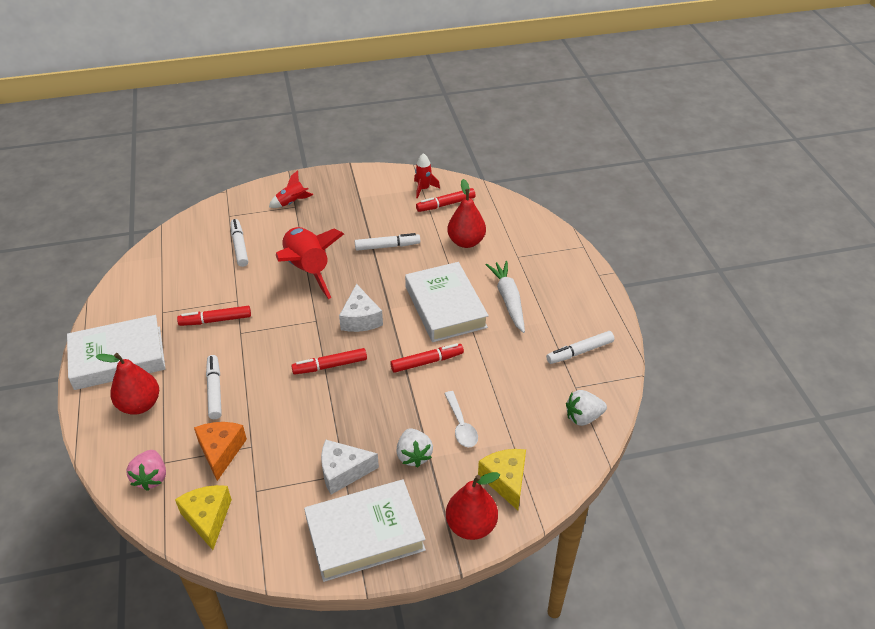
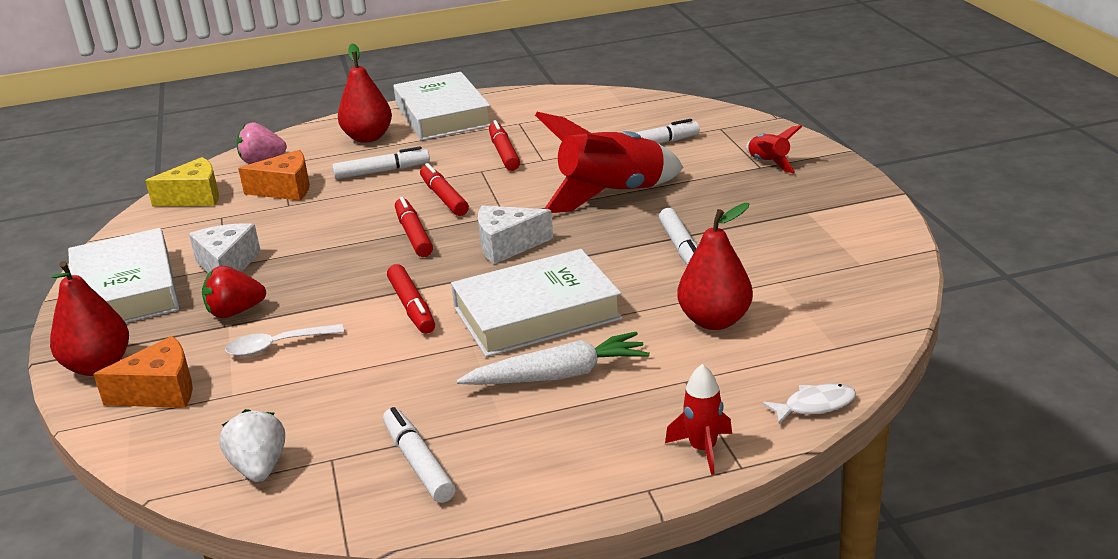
camera: 90 degrees right, 15 degrees down
white strawberry [396,428,433,467] -> red strawberry [202,266,266,318]
red rocket [414,153,440,198] -> red rocket moved to [665,364,732,475]
red marker [416,188,476,212] -> red marker moved to [420,163,469,216]
yellow cheese [478,449,526,510] -> orange cheese [93,336,193,408]
none -> white fish [762,383,856,424]

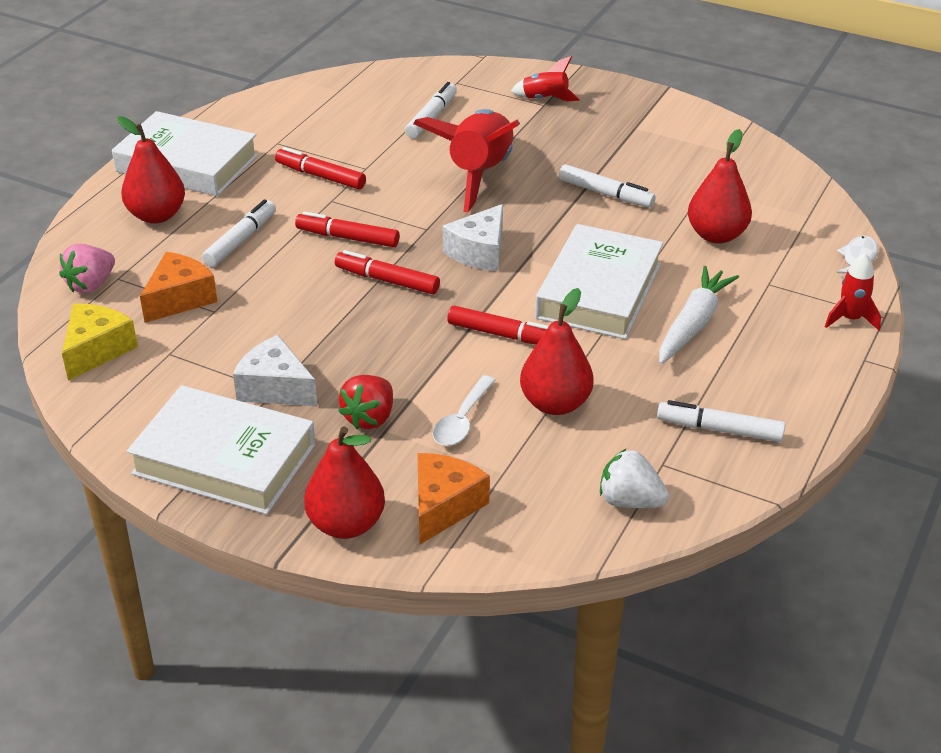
camera: 50 degrees left, 10 degrees up
none -> red pear [520,288,594,415]

